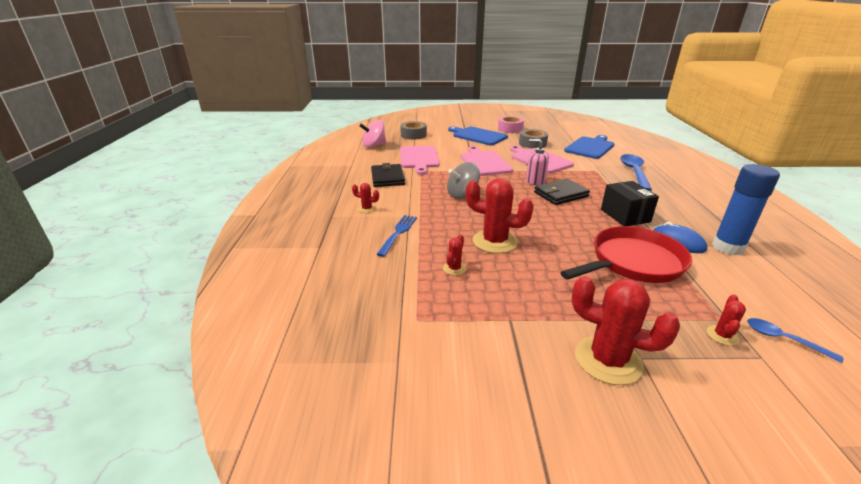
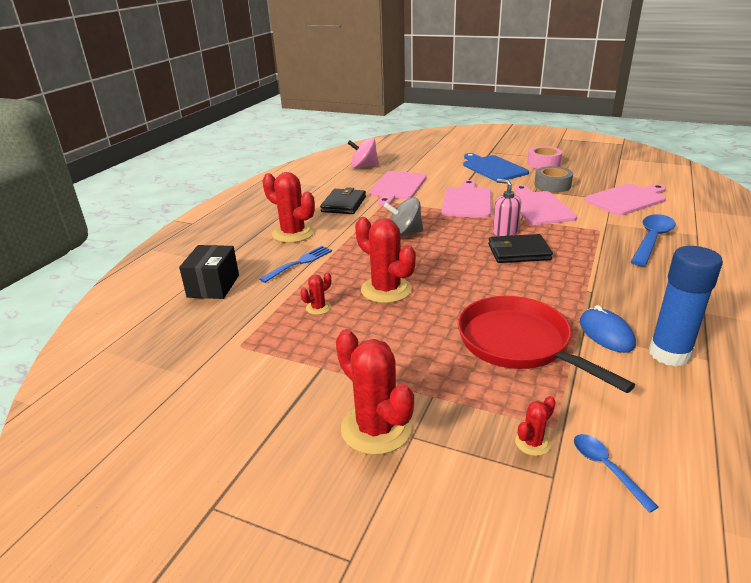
camera: 25 degrees right, 0 degrees up
red cactus [352,183,379,213] -> red cactus [262,172,315,243], size x2.12
grey tape [400,121,427,140] -> none
red pan [560,226,692,283] -> red pan turned 120 degrees counterclockwise [458,296,635,393]
blue cutting board [564,135,614,159] -> pink cutting board [584,184,666,216]
black box [601,181,659,226] -> black box moved to [179,245,239,299]

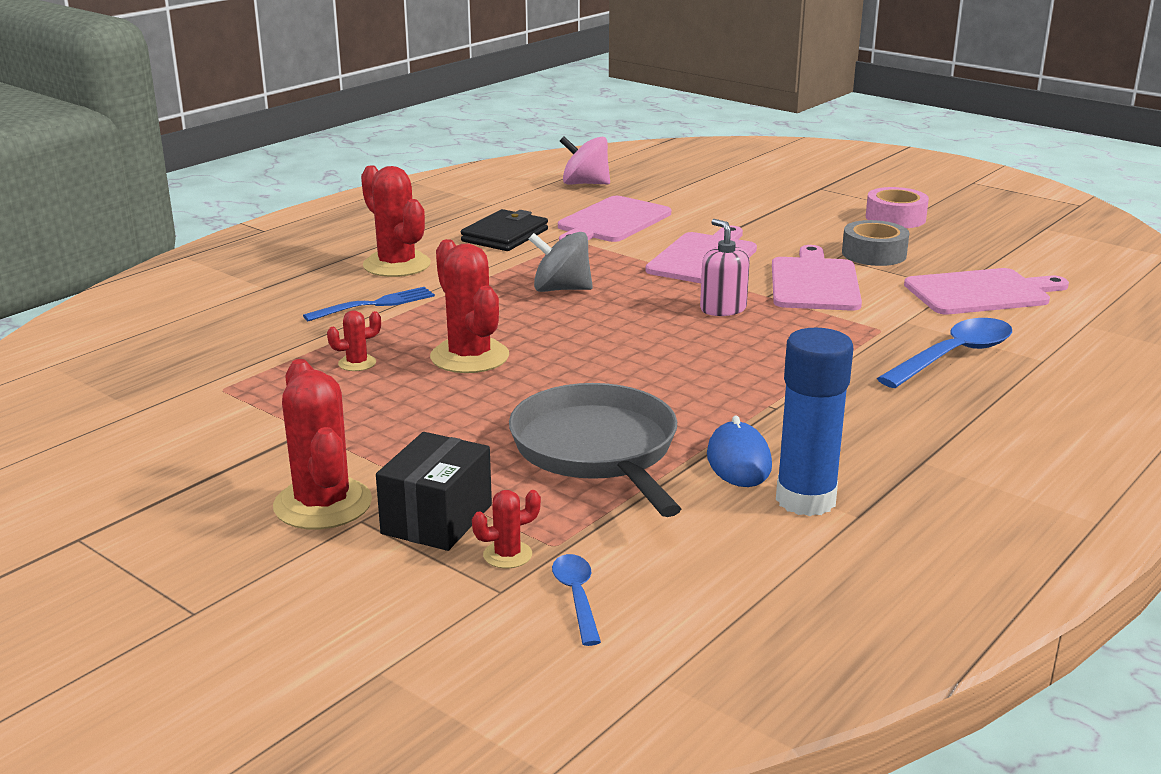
camera: 15 degrees right, 5 degrees down
black box [179,245,239,299] -> black box moved to [376,432,492,551]
red pan [458,296,635,393] -> grey pan [509,383,681,517]
blue cutting board [463,153,529,181] -> none
black wallet [488,234,553,263] -> none

